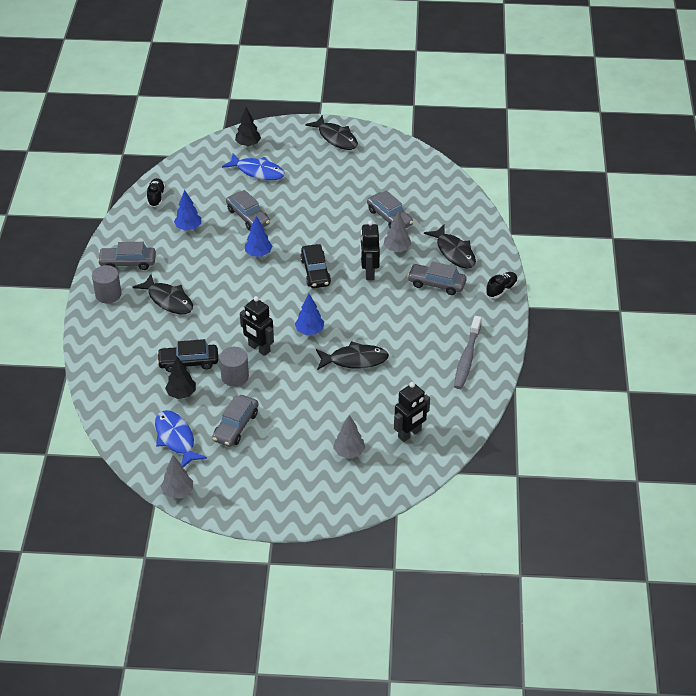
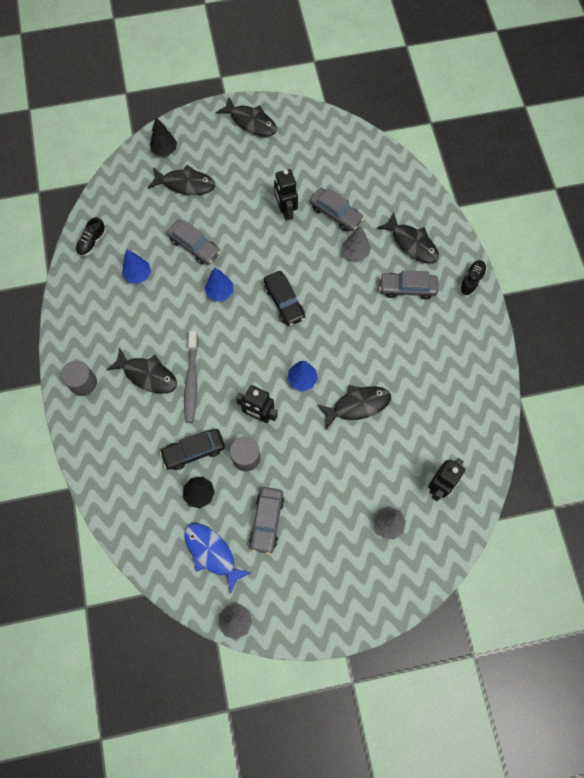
camera: 15 degrees left, 25 degrees up
grey car [97,242,156,270] -> none
black shoe [147,178,165,207] -> black shoe turned 135 degrees counterclockwise [76,217,106,256]
blue fish [222,153,285,180] -> black fish [148,165,216,195]
black robot [360,221,380,280] -> black robot moved to [274,169,298,221]
grey toothbrush [454,316,481,389] -> grey toothbrush moved to [184,331,198,423]

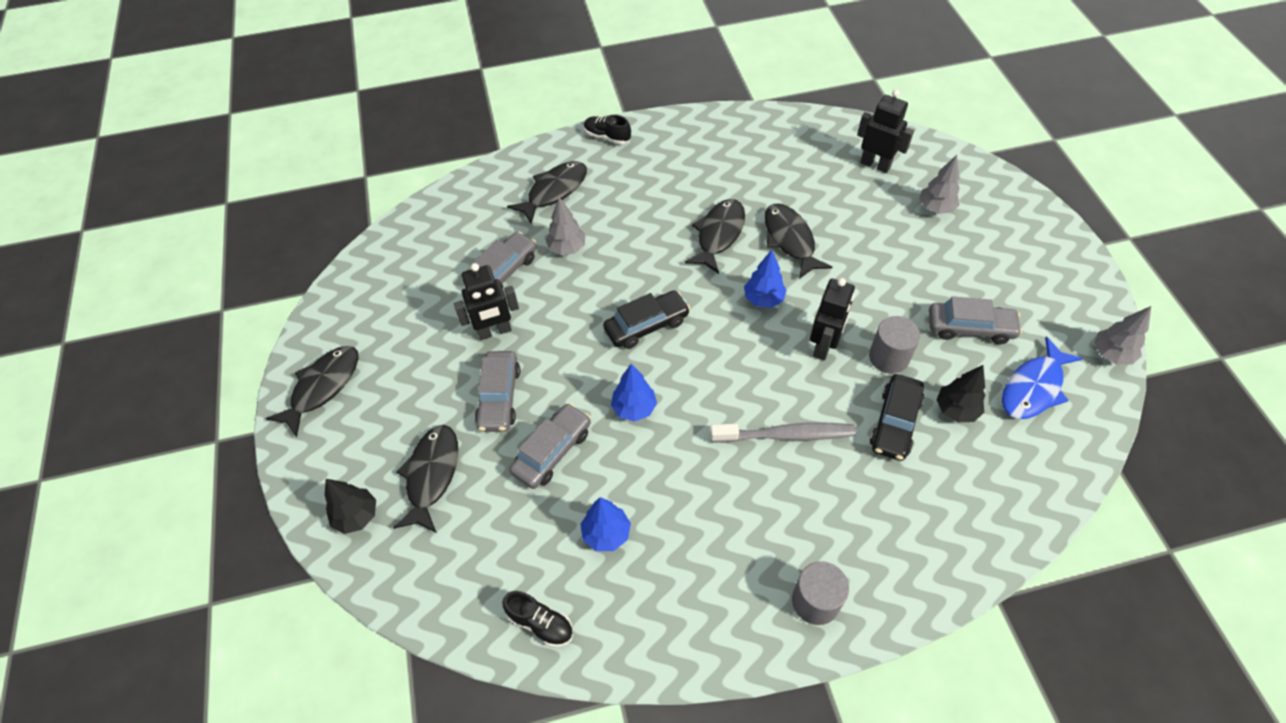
camera: 90 degrees left, 15 degrees down
black fish [106,347,177,394] -> black fish moved to [685,199,745,274]
black car [159,429,225,470] -> black car turned 45 degrees clockwise [870,374,924,461]
grey car [379,270,438,299] -> grey car moved to [475,351,520,432]

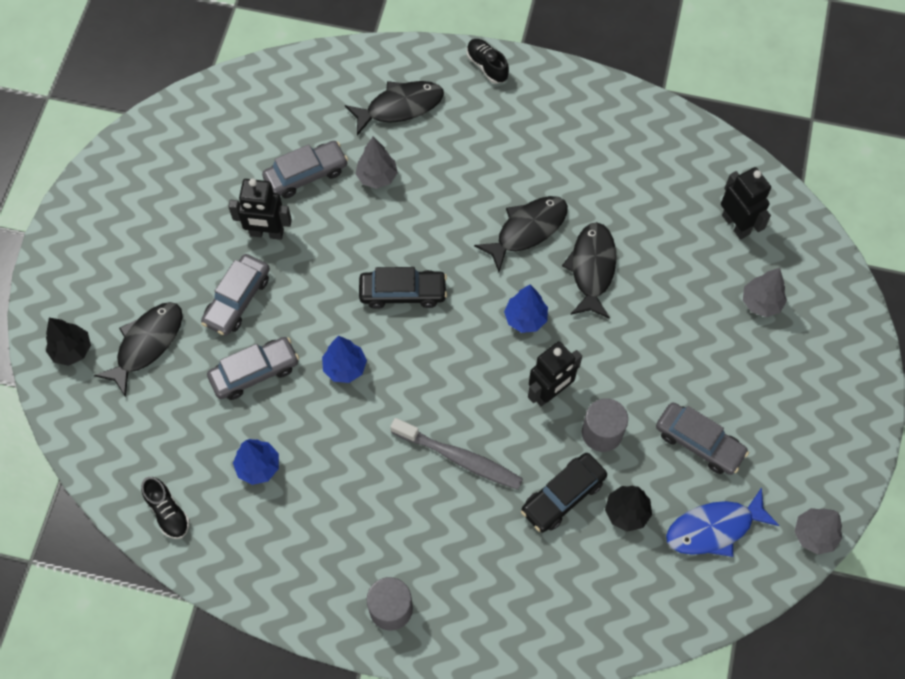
camera: 25 degrees right, 10 degrees up
black fish [266,346,359,438] -> none

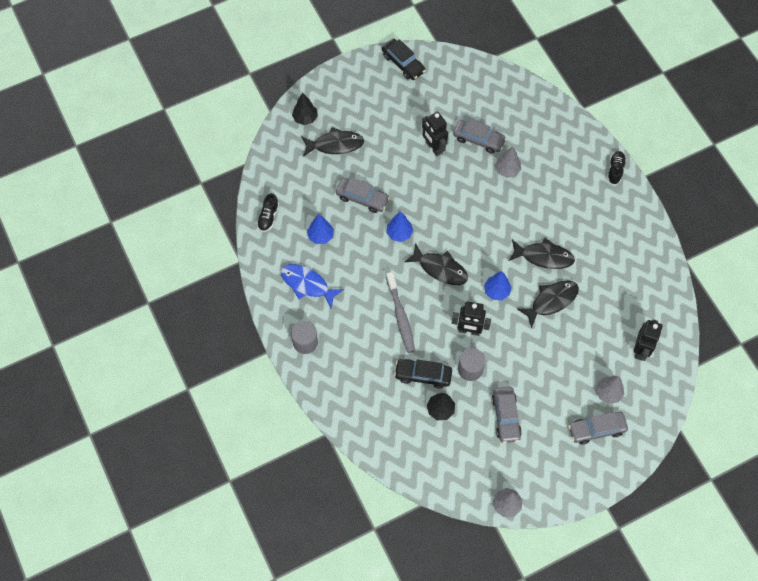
camera: 50 degrees right, 0 degrees up
grey car [201,254,270,336] -> grey car moved to [568,412,628,444]
black fish [345,81,444,136] -> black fish moved to [404,243,468,285]
black car [359,267,447,309] -> black car moved to [382,39,426,80]
blue fish [666,487,779,557] -> blue fish moved to [281,264,344,308]

